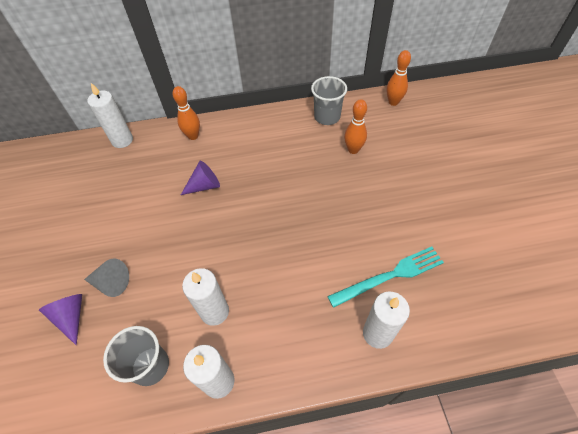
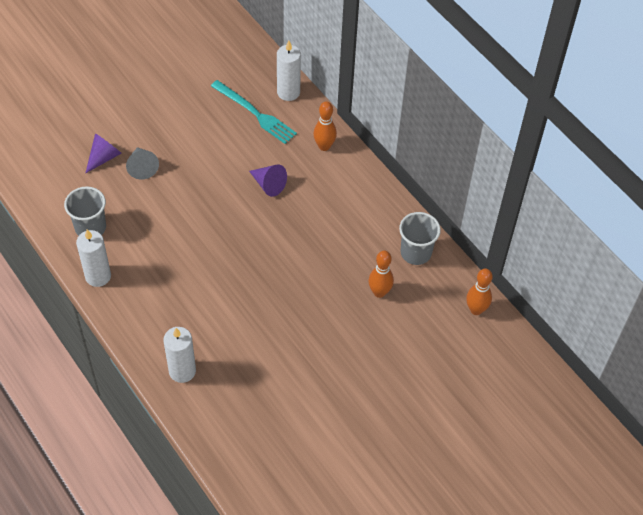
camera: 60 degrees right, 0 degrees up
white candle [182,268,229,326] -> none
turquoise fork [327,247,444,308] -> turquoise fork moved to [211,80,297,144]

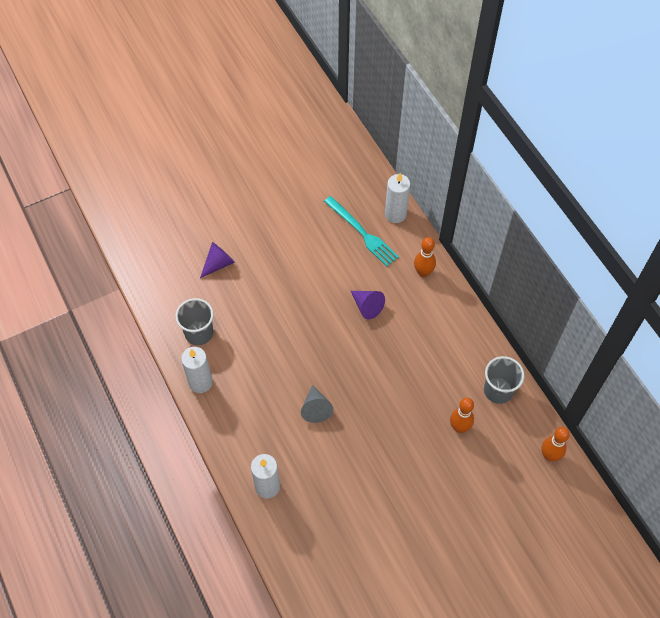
camera: 10 degrees right, 5 degrees up
grey cone [126,147,159,180] -> grey cone moved to [301,385,333,423]

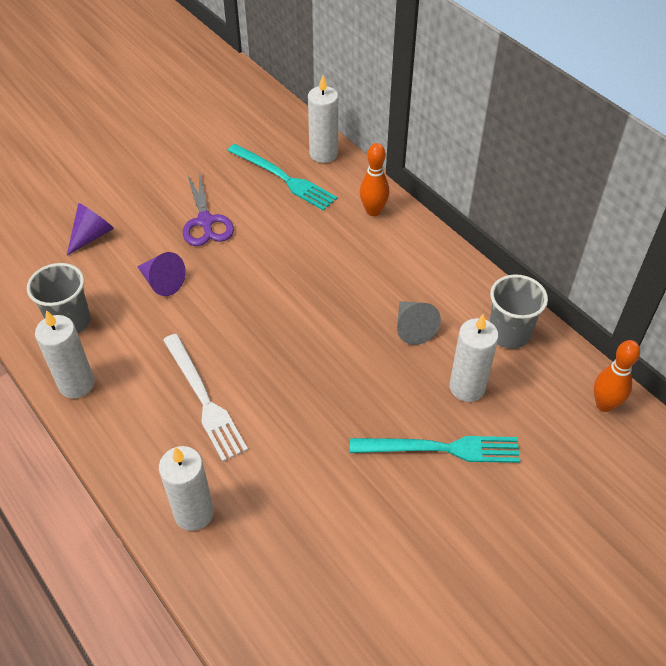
camera: 10 degrees left, 10 degrees down
grey cone [301,385,333,423] -> grey cone moved to [397,301,441,345]
purple cone [351,291,385,320] -> purple cone moved to [137,252,186,296]
orange bowling pin [450,398,474,433] -> white candle [450,314,499,402]
none -> white fork [163,334,248,462]
none -> purple scissors [183,173,234,246]
none -> turquoise fork [350,436,520,463]

